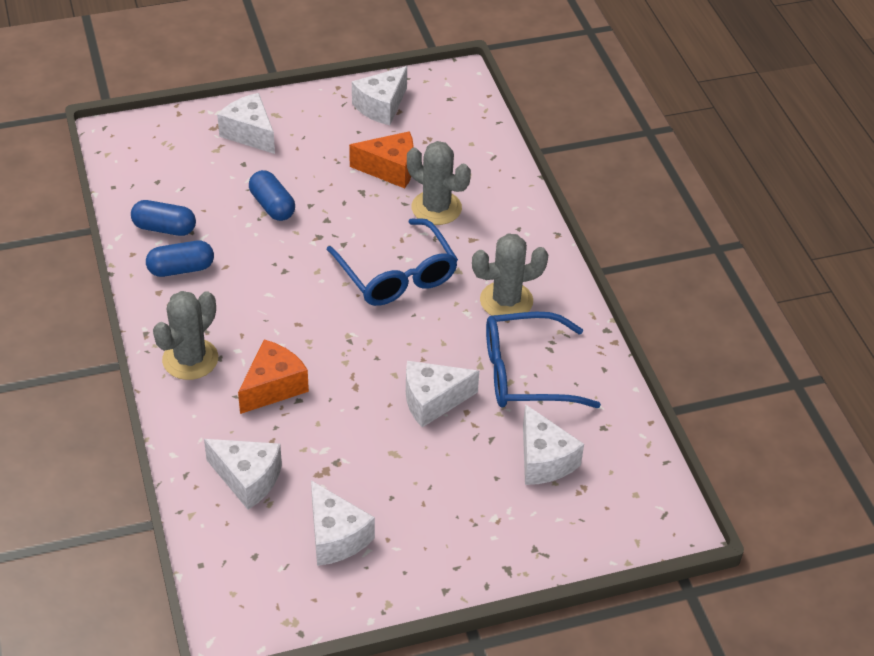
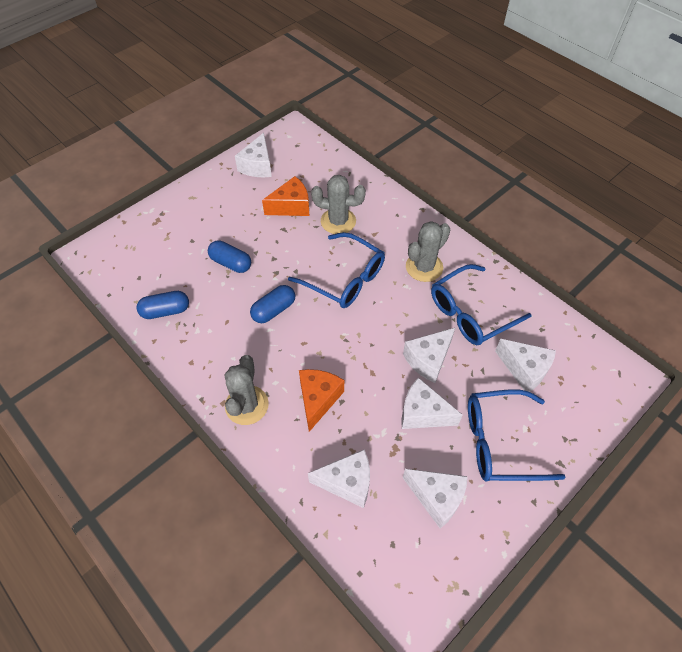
camera: 25 degrees left, 10 degrees up
blue capsule [146,241,214,277] -> blue capsule moved to [250,285,295,323]
white cheese [217,93,275,154] -> white cheese moved to [401,377,462,429]
none -> blue glasses [468,389,566,482]

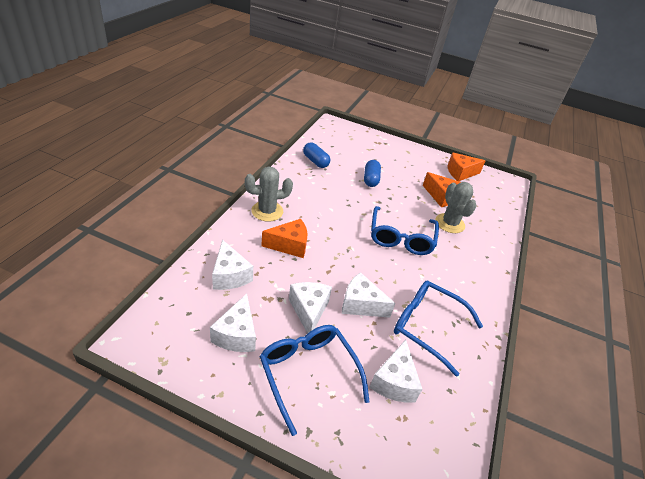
camera: 60 degrees right, 15 degrees down
white cheese [235,133,272,177] -> orange cheese [448,153,486,181]
blue capsule [250,285,295,323] -> none
grey cactus [406,221,450,282] -> none

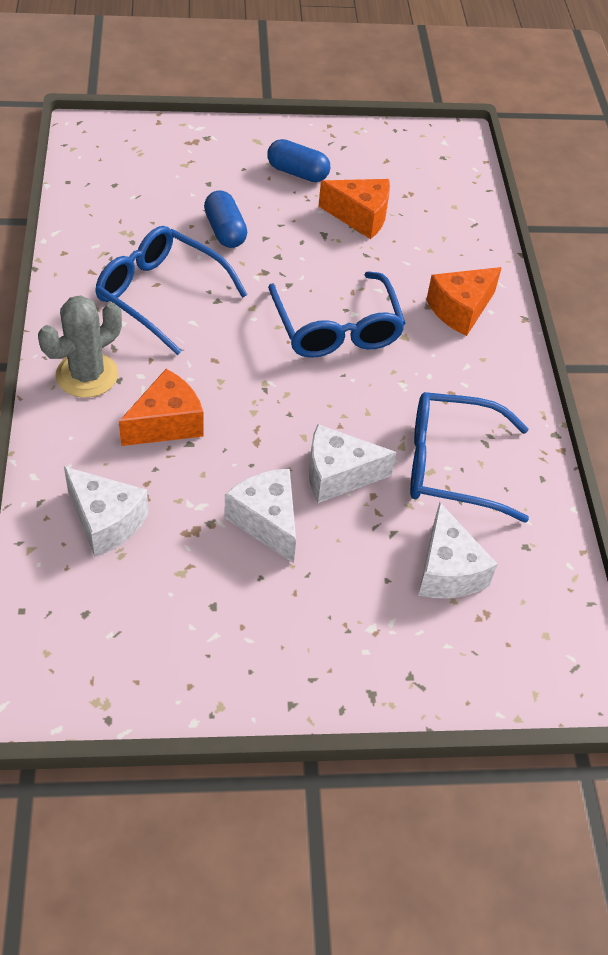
camera: 25 degrees left, 10 degrees up
white cheese [210,294,256,352] -> none
blue glasses [259,325,370,436] -> blue glasses moved to [95,226,248,355]
blue capsule [303,142,330,168] -> blue capsule moved to [267,139,330,182]
grey cactus [435,182,477,233] -> none
orange cheese [448,153,486,181] -> orange cheese moved to [426,267,502,336]

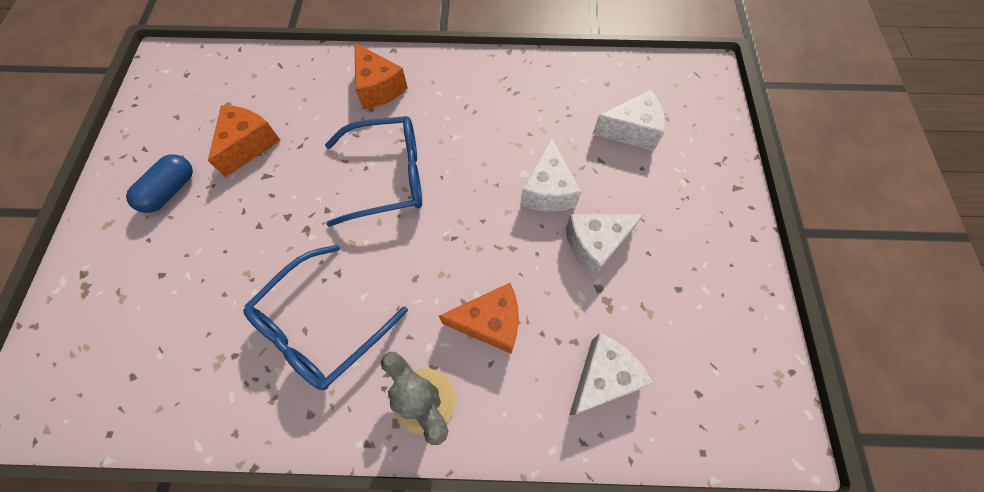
camera: 80 degrees left, 15 degrees up
orange cheese [119,369,204,446] -> orange cheese turned 120 degrees clockwise [439,283,519,354]
blue capsule [204,190,247,248] -> none
blue glasses [410,392,529,523] -> none

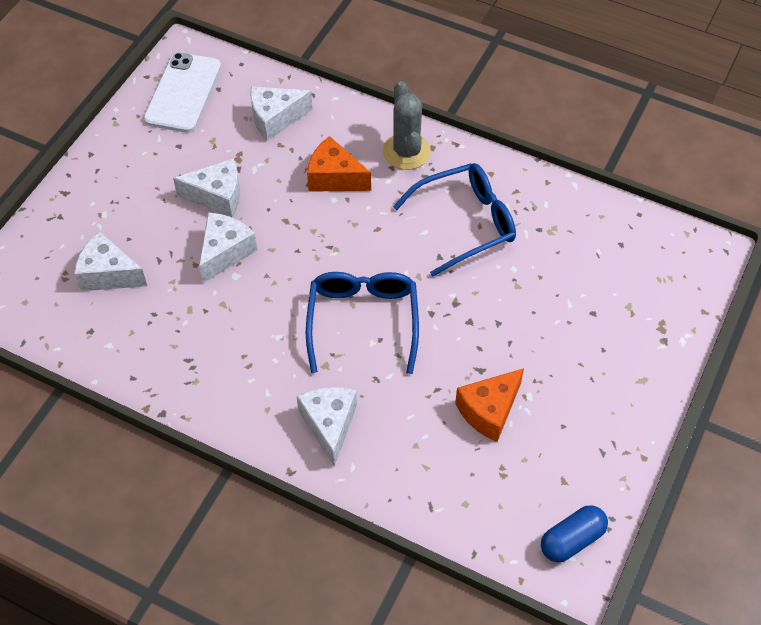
camera: 155 degrees left, 10 degrees down
blue capsule [126,154,193,213] -> blue capsule moved to [541,505,608,562]
blue glasses [325,116,422,227] -> blue glasses turned 75 degrees clockwise [306,272,419,374]
orange cheese [355,43,408,109] -> white cheese [297,387,357,467]
none -> white phone [143,52,221,133]

